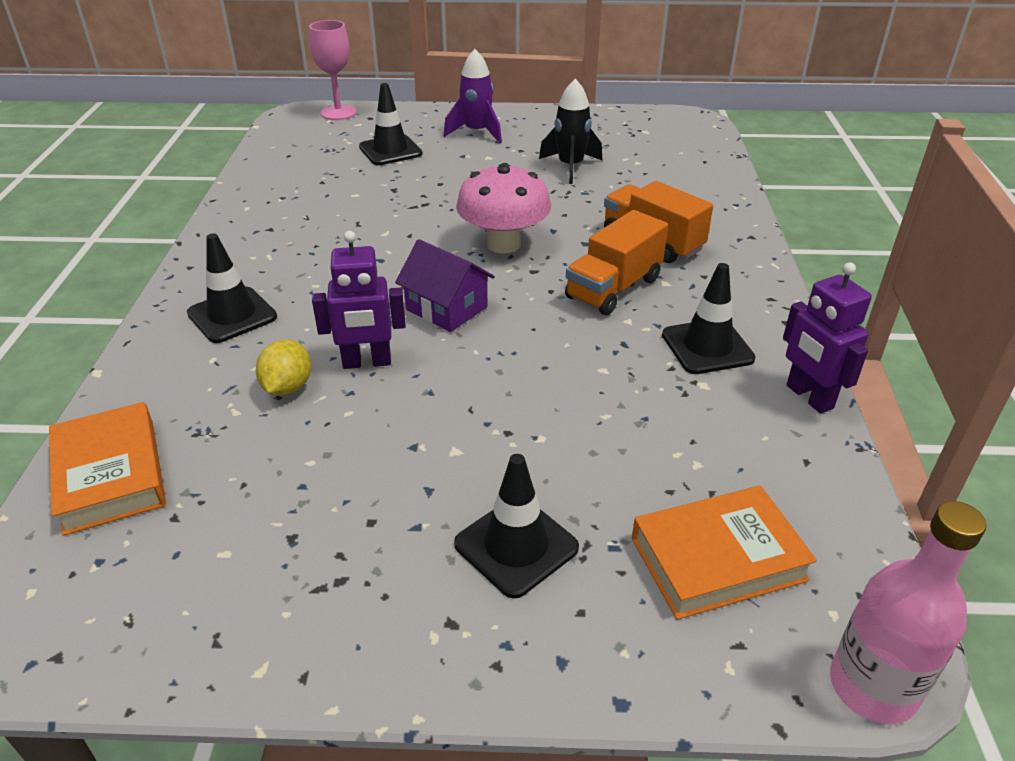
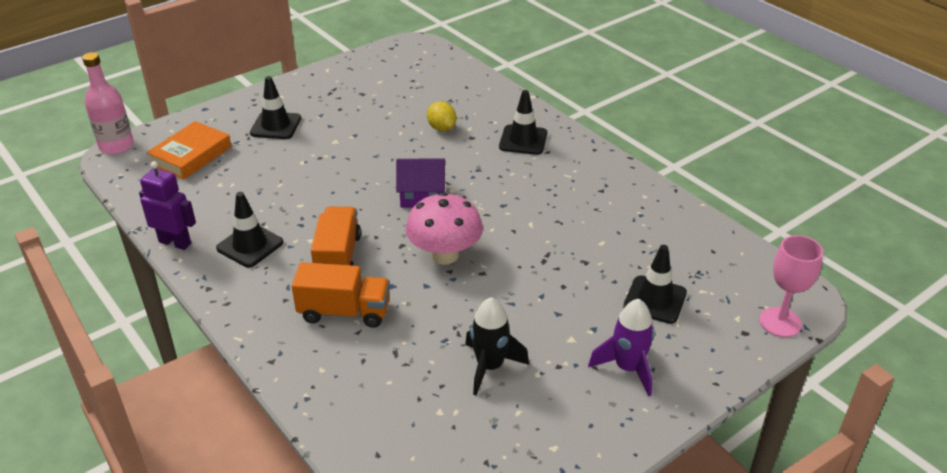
camera: 140 degrees right, 0 degrees up
orange book [49,402,166,536] -> none
purple robot [312,231,406,369] -> none

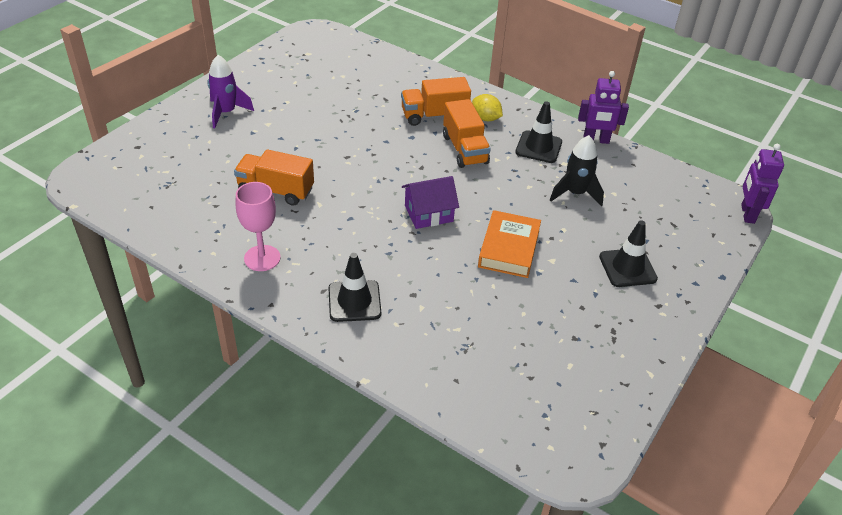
camera: 160 degrees right, 5 degrees up
pink bottle [82,52,134,155] -> purple robot [741,144,784,224]
orange book [146,121,231,180] -> orange book moved to [478,210,541,278]
pink mushroom [406,192,483,264] -> none
yellow lemon [427,101,457,131] -> yellow lemon moved to [472,94,503,121]
black rocket [465,297,529,396] -> black rocket moved to [550,135,604,207]
black traffic cone [623,245,687,324] -> none
pink goblet [759,235,823,337] -> pink goblet moved to [236,182,281,271]
none -> orange truck [234,149,314,206]

